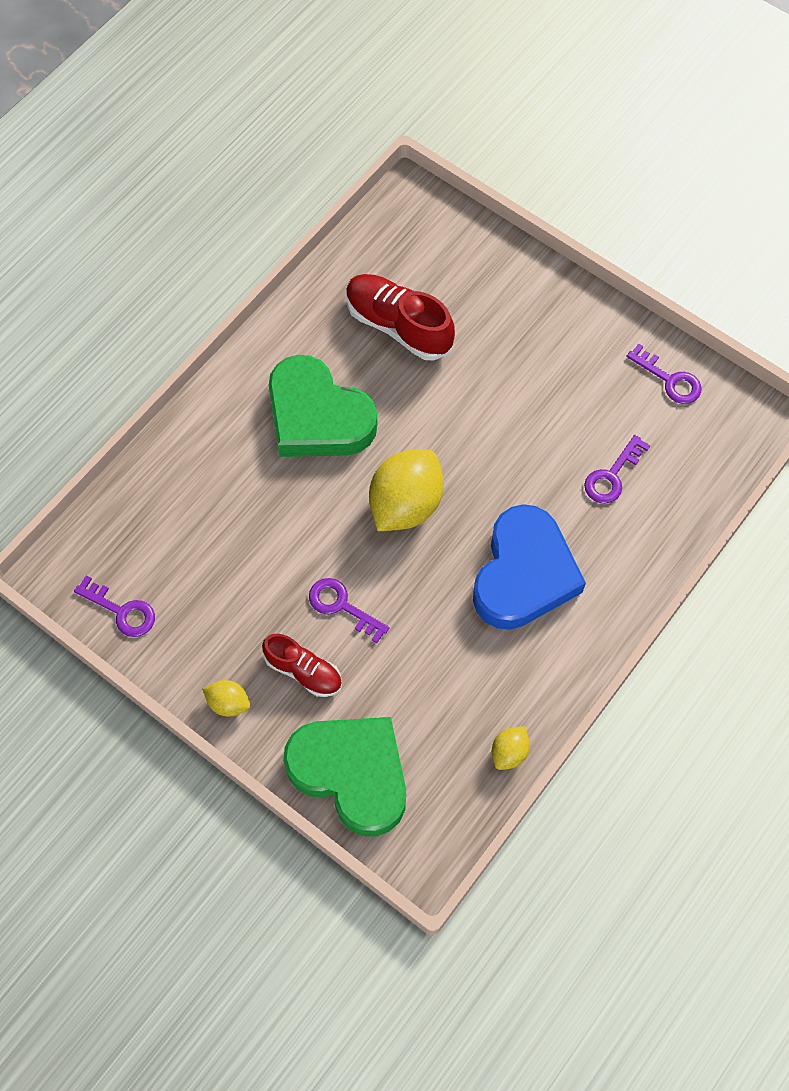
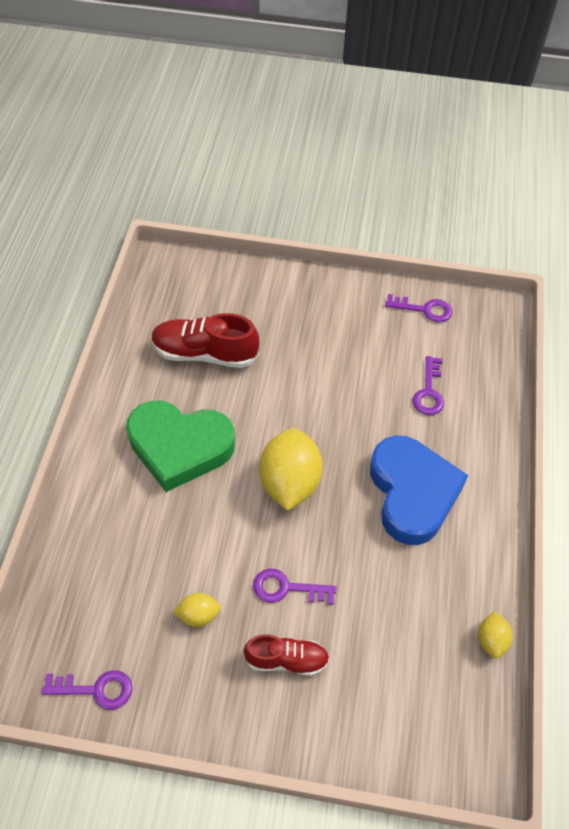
camera: 30 degrees left, 10 degrees down
yellow lemon [202,680,250,717] -> yellow lemon moved to [173,593,221,627]
green heart [283,717,406,837] -> none

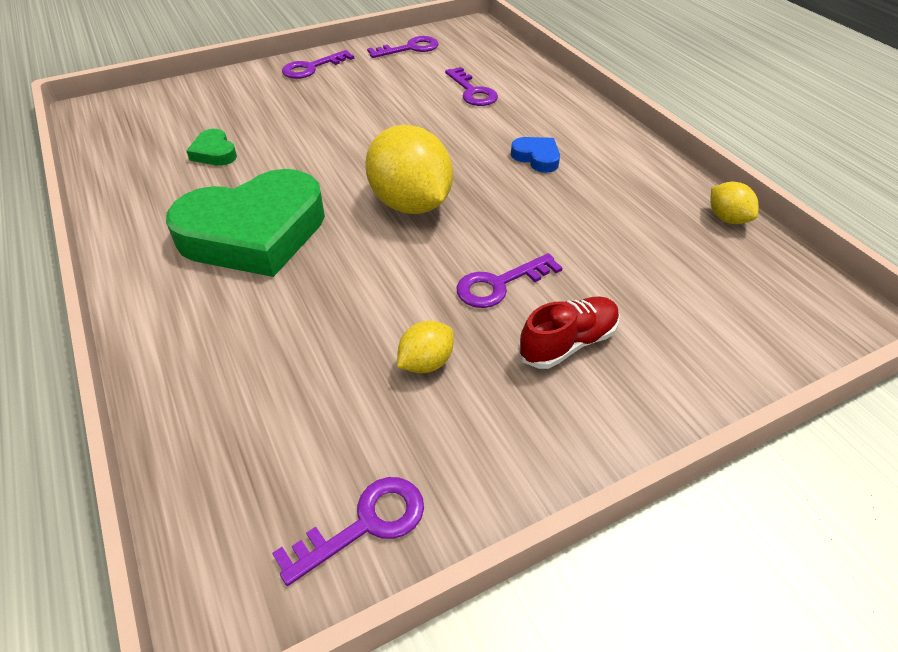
camera: 35 degrees left, 10 degrees down
red shoe [151,313,259,368] -> green heart [186,129,237,166]
blue heart [370,436,468,545] -> blue heart [511,137,560,173], size x0.41
none -> purple key [282,50,355,79]

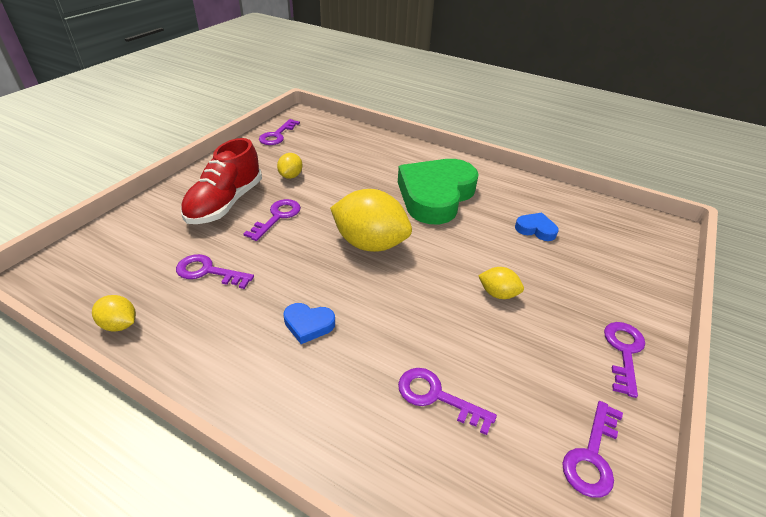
camera: 145 degrees right, 5 degrees down
green heart [186,129,237,166] -> blue heart [515,213,559,241]
red shoe [518,296,620,369] -> red shoe [181,138,262,224], size x1.60
none -> purple key [176,254,254,289]
none -> yellow lemon [478,267,524,299]

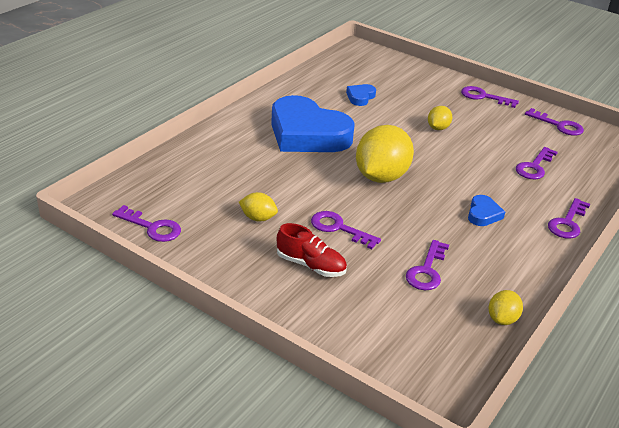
camera: 85 degrees left, 5 degrees down
red shoe [181,138,262,224] -> red shoe [277,223,347,277], size x0.63
green heart [398,159,479,224] -> blue heart [271,95,355,152]
none -> purple key [548,198,590,239]

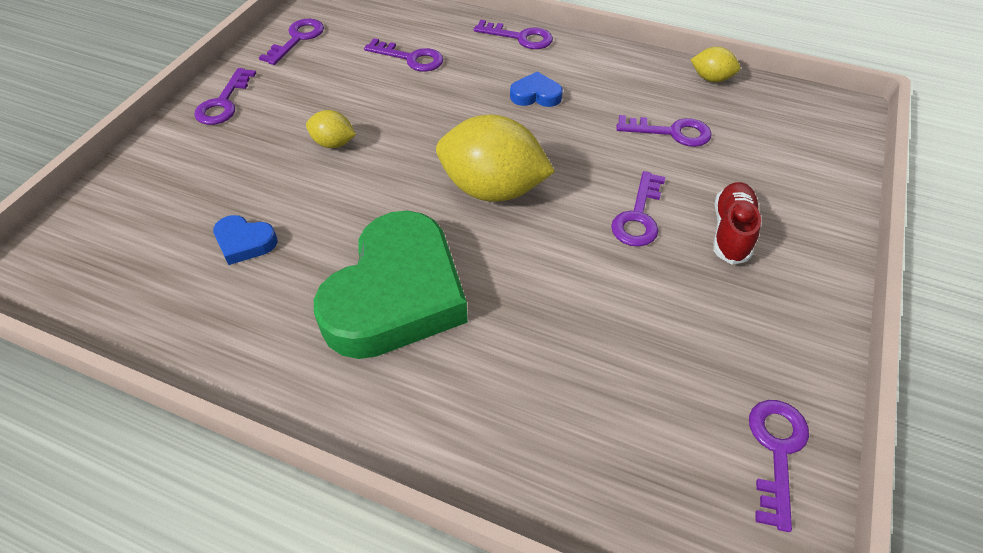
camera: 100 degrees left, 15 degrees up
yellow lemon [239,192,278,222] -> none
blue heart [271,95,355,152] -> green heart [314,211,468,359]

